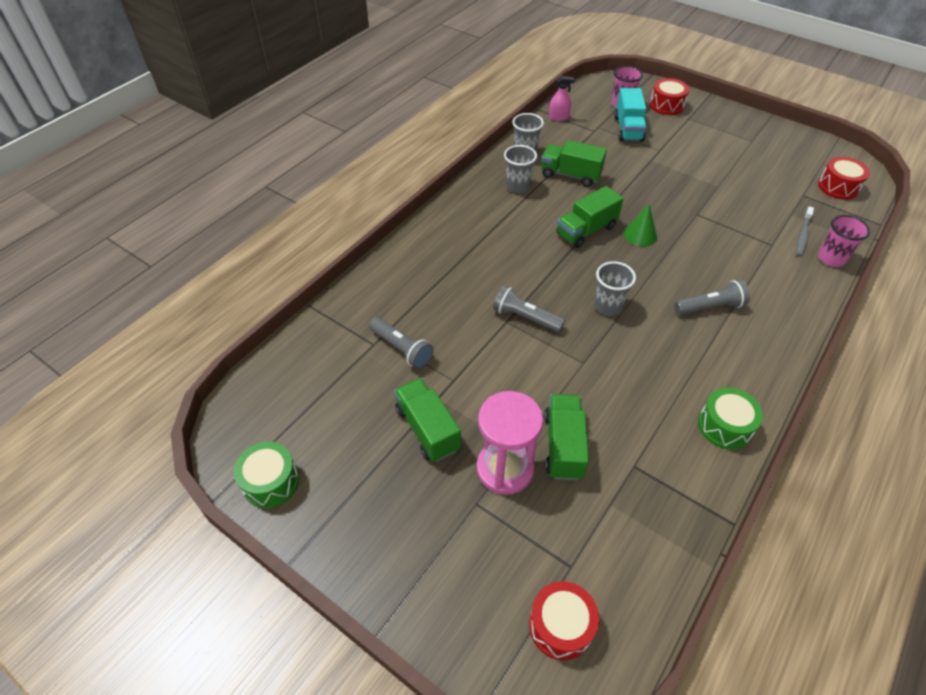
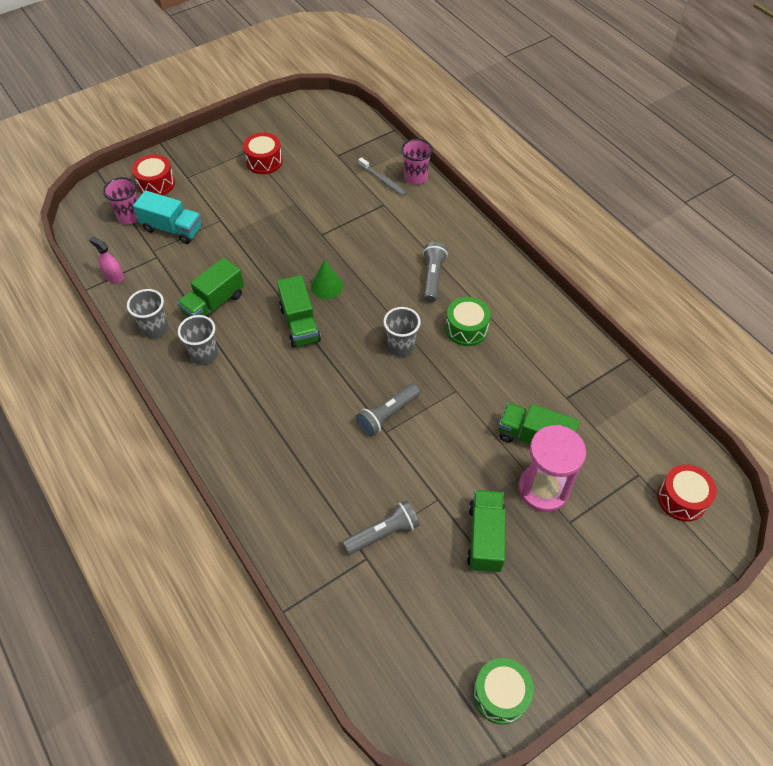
camera: 70 degrees left, 5 degrees up
green truck [394,378,461,462] -> green truck turned 105 degrees clockwise [467,490,506,573]
pink spray bottle [549,76,575,121] -> pink spray bottle turned 75 degrees counterclockwise [89,237,124,283]
green drum [698,388,763,449] -> green drum moved to [446,297,491,346]
red drum [818,157,870,200] -> red drum moved to [243,133,283,174]

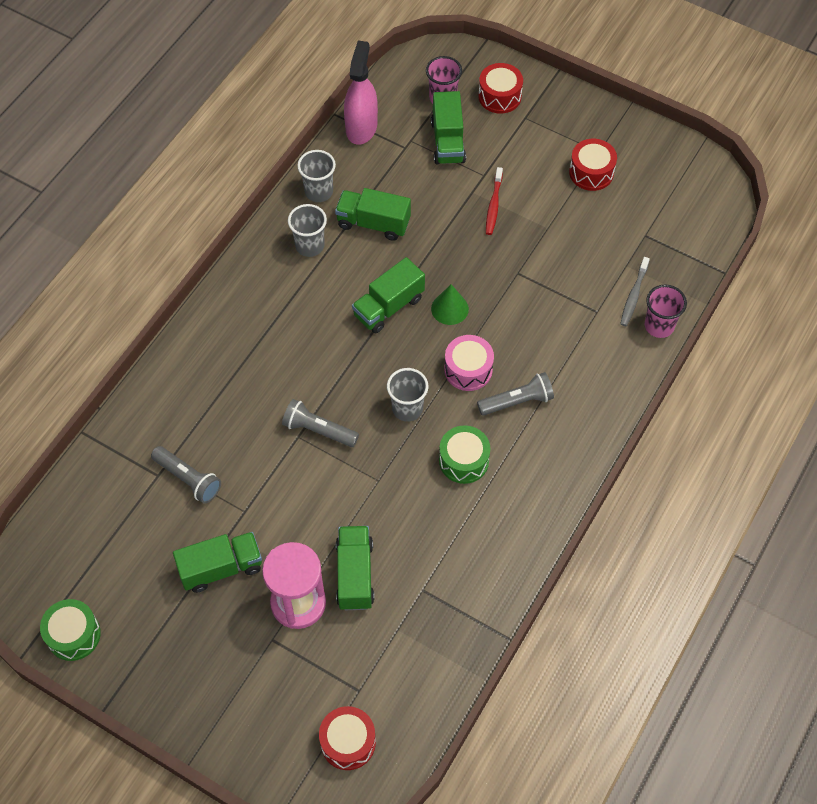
camera: 65 degrees right, 5 degrees up
pink spray bottle [89,237,124,283] -> pink spray bottle [344,40,378,145], size x1.86
turquoise truck [133,190,202,244] -> green truck [431,91,466,164]
none -> pink drum [444,335,494,391]
none -> red toothbrush [486,167,503,235]

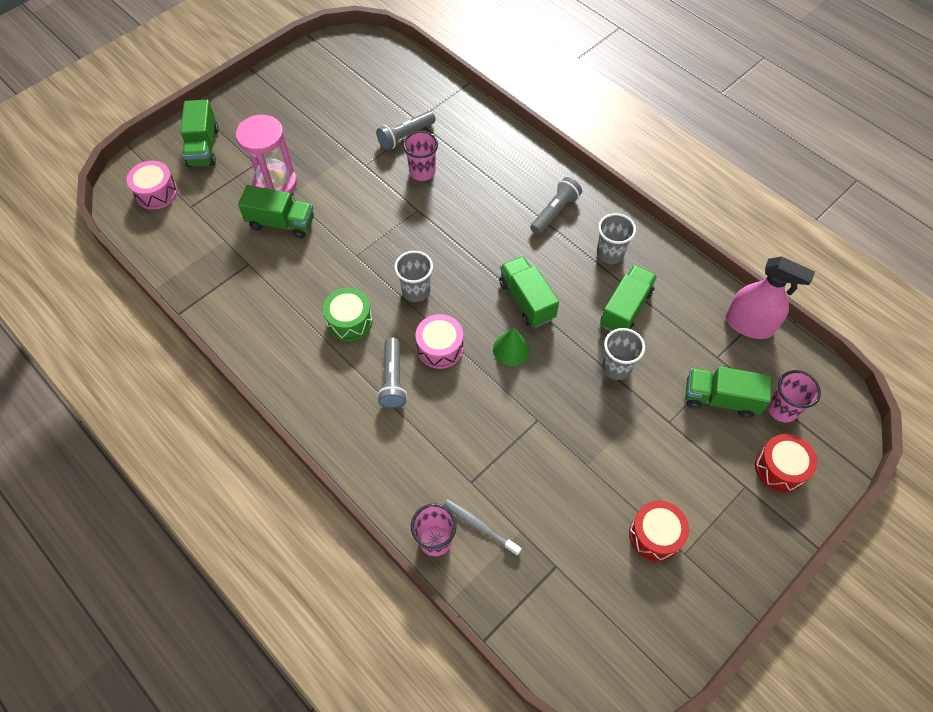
camera: 105 degrees right, 0 degrees up
green drum [40,599,101,661] -> none
green truck [173,532,262,593] -> green truck moved to [180,100,219,167]
grey flashlight [282,399,359,447] -> grey flashlight moved to [530,177,582,235]
grey cup [297,150,336,202] -> grey cup moved to [602,328,645,380]
red drum [319,706,376,770] -> pink drum [127,161,178,210]
red toothbrush [486,167,503,235] -> none
none -> pink cup [403,131,438,181]

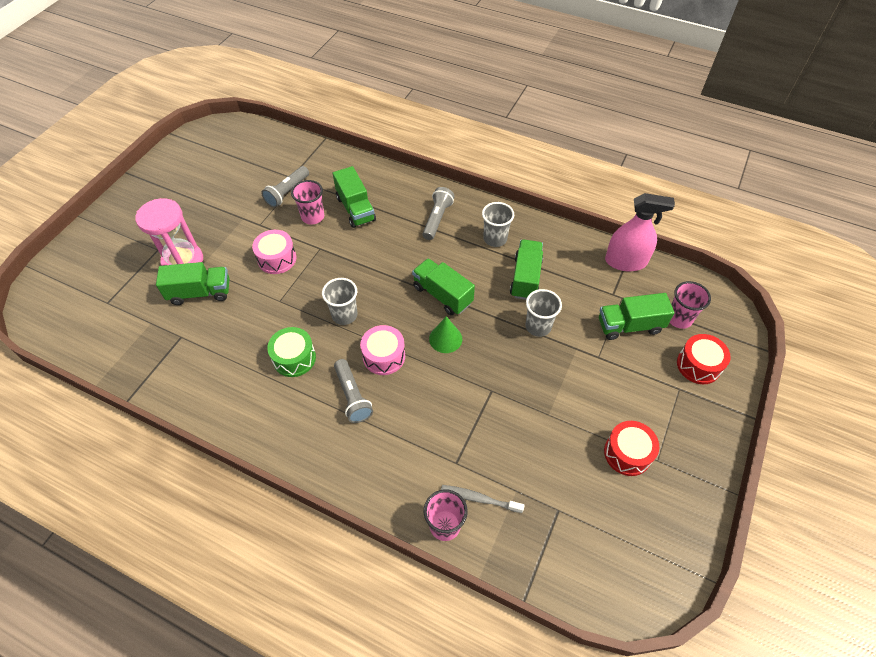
camera: 20 degrees left, 5 degrees down
pink drum [127,161,178,210] -> pink drum moved to [252,230,296,274]
green truck [180,100,219,167] -> green truck moved to [333,166,376,228]

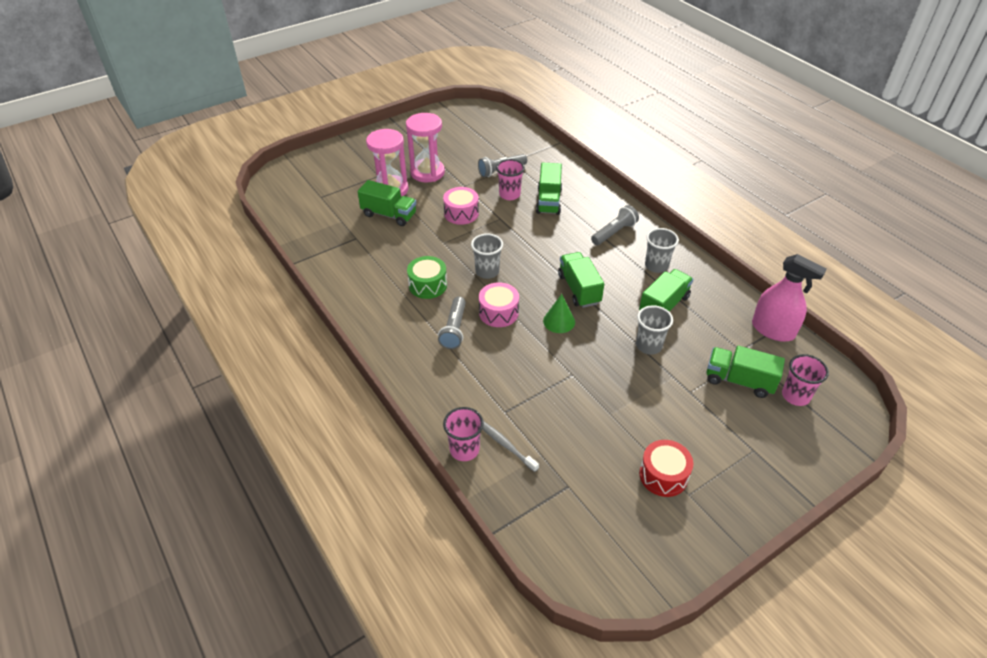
camera: 30 degrees right, 10 degrees down
red drum [677,334,731,384] -> none
none -> pink hourglass [406,113,445,183]

